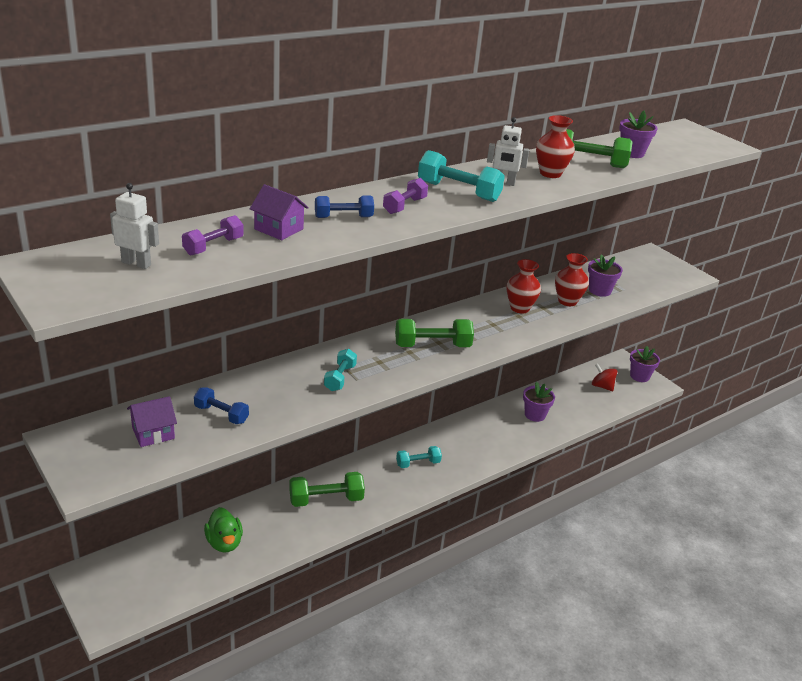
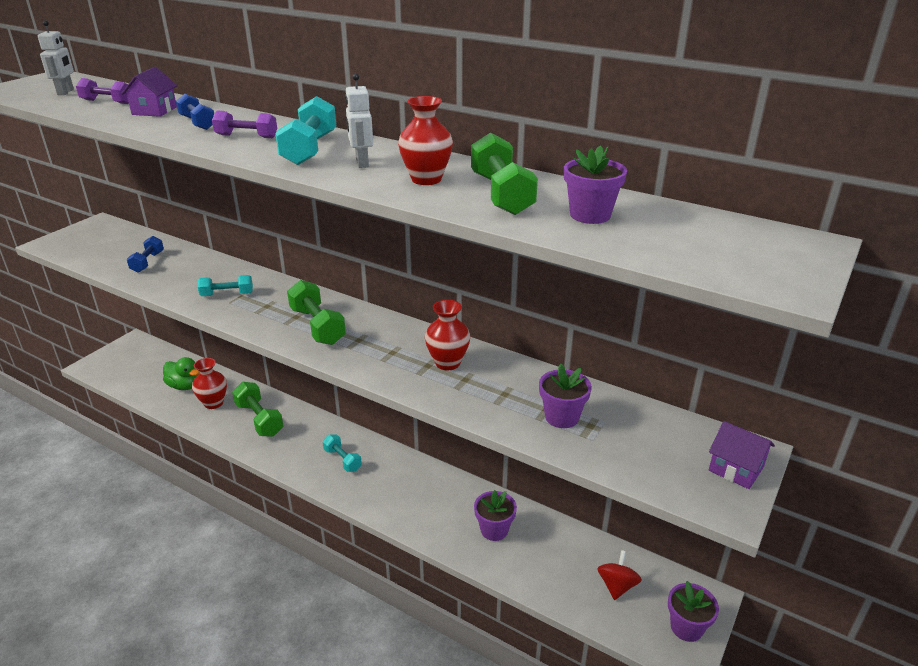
camera: 70 degrees right, 0 degrees up
purple house [127,396,177,447] -> purple house moved to [709,421,775,489]
green duck [204,507,243,553] -> green duck turned 105 degrees counterclockwise [163,357,200,390]
red vase [555,253,589,306] -> red vase moved to [192,358,227,409]

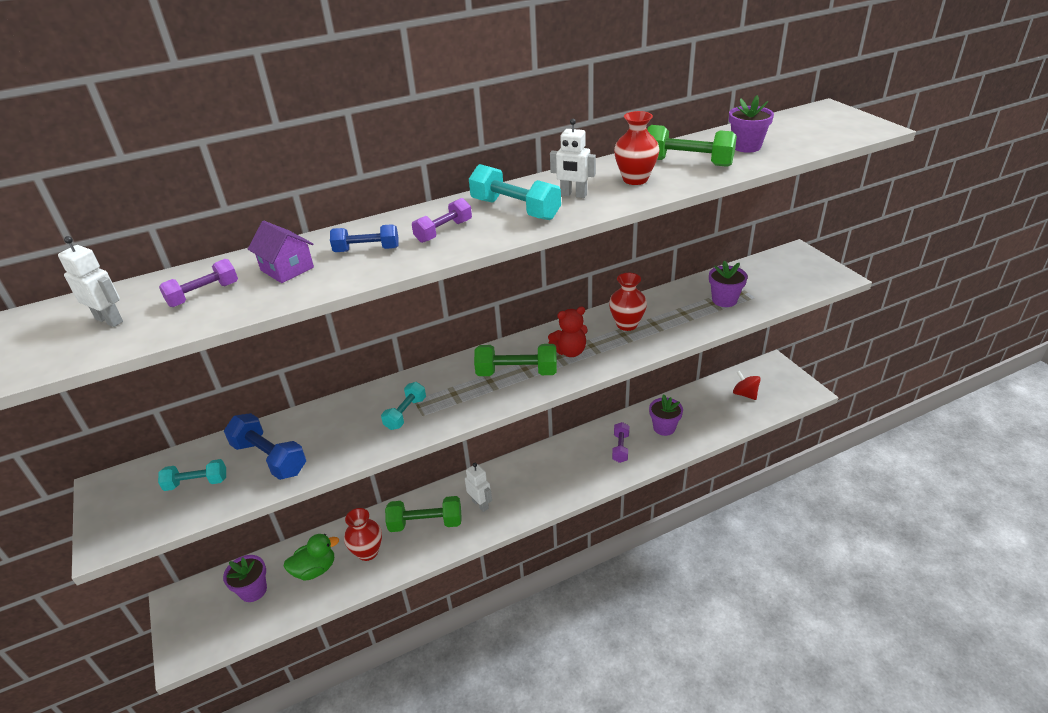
camera: 55 degrees left, 5 degrees up
blue dumbbell [127,236,164,273] -> blue dumbbell [224,413,306,480], size x1.57
turquoise dumbbell [323,435,362,472] -> turquoise dumbbell moved to [158,459,226,491]
purple flower pot [668,581,719,642] -> purple flower pot moved to [223,555,267,602]
purple house [709,421,775,489] -> none
none -> white robot [465,463,492,512]
none -> red teddy bear [548,306,588,357]
none -> purple dumbbell [612,422,629,463]

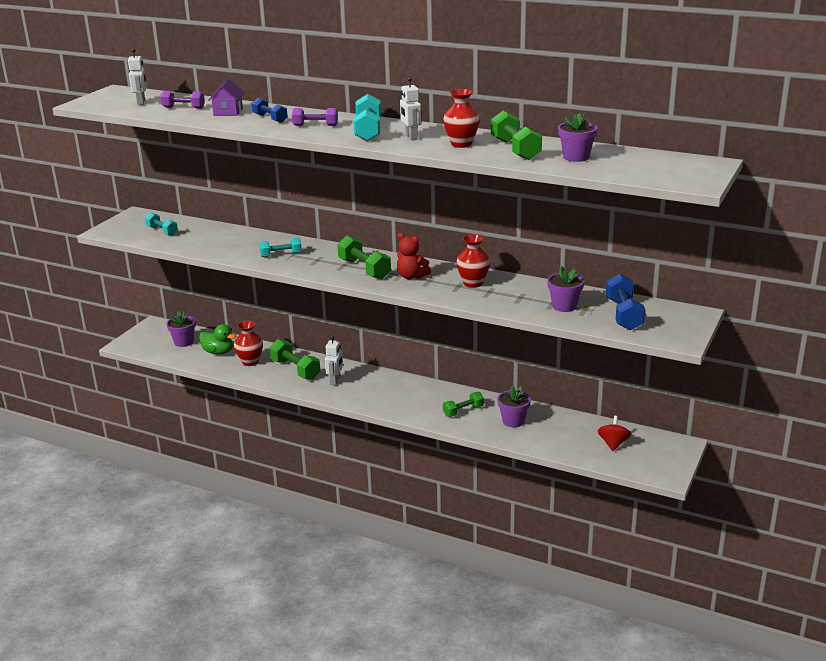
camera: 50 degrees right, 10 degrees down
blue dumbbell [224,413,306,480] -> blue dumbbell moved to [606,274,645,330]
purple dumbbell [612,422,629,463] -> green dumbbell [443,392,484,417]

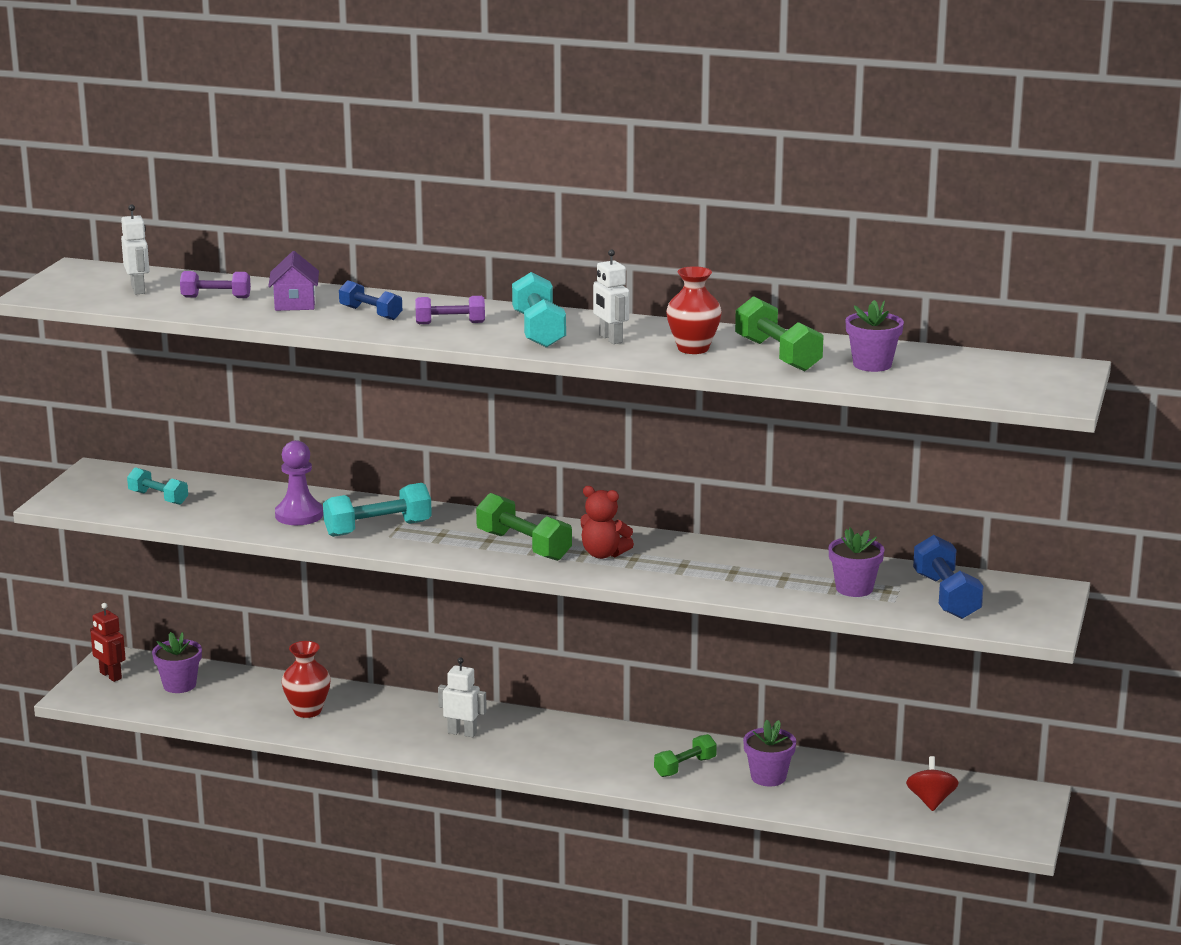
camera: 10 degrees left, 5 degrees down
green duck [199,324,236,355] -> none
turquoise dumbbell [259,238,302,257] -> turquoise dumbbell [323,483,432,537], size x1.57
green dumbbell [270,339,320,380] -> none
white robot [325,336,343,385] -> white robot turned 75 degrees counterclockwise [438,657,487,737]
red vase [456,234,490,288] -> none
none -> red robot [90,603,126,682]
none -> purple pawn [275,440,323,525]

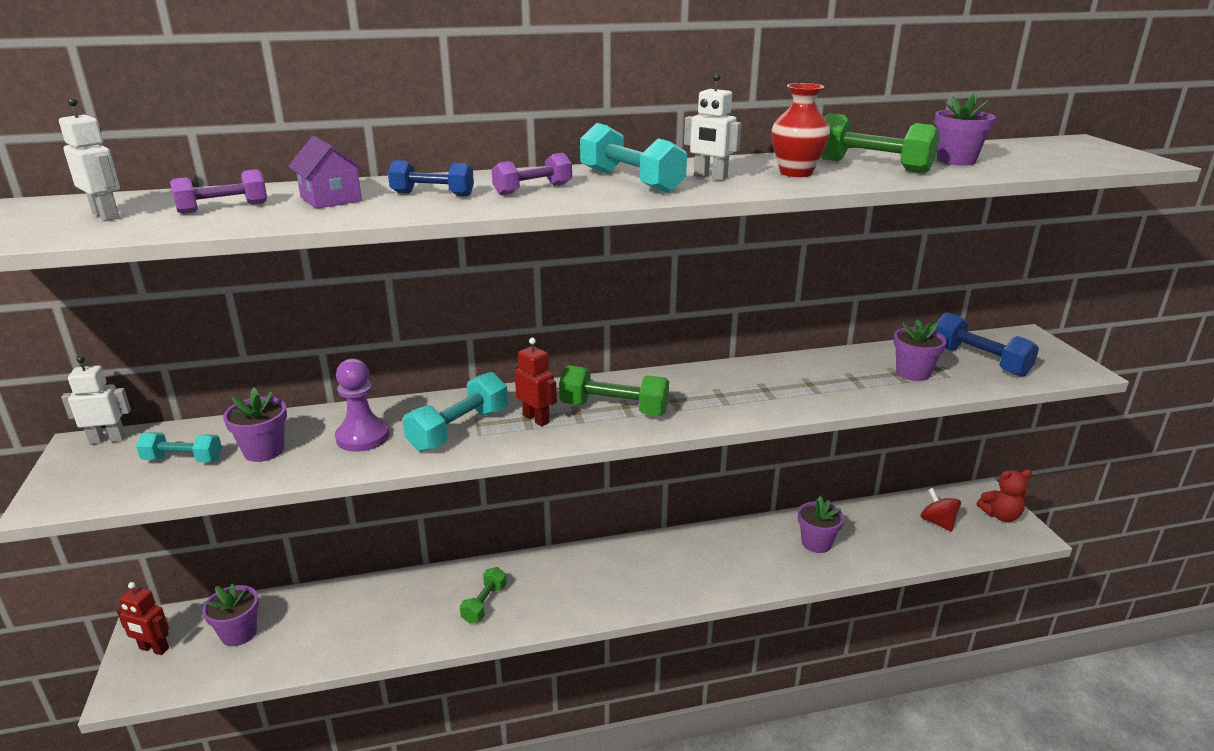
camera: 30 degrees left, 5 degrees up
red vase [282,641,331,718] -> none
white robot [438,657,487,737] -> white robot moved to [61,356,131,445]
red teddy bear [581,486,634,559] -> red teddy bear moved to [977,469,1032,522]
green dumbbell [654,734,717,777] -> green dumbbell moved to [460,567,507,623]
none -> purple flower pot [223,388,287,462]
none -> red robot [515,338,557,427]

